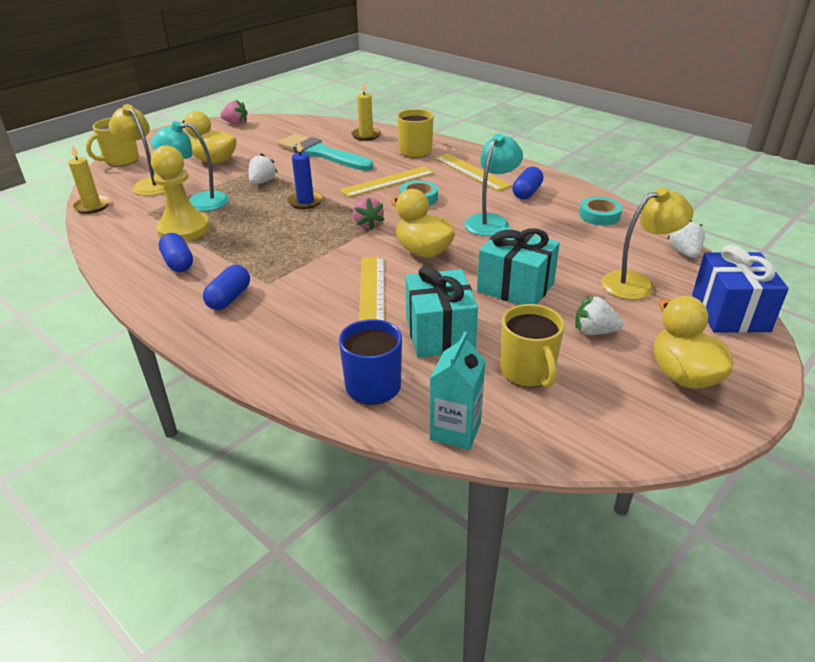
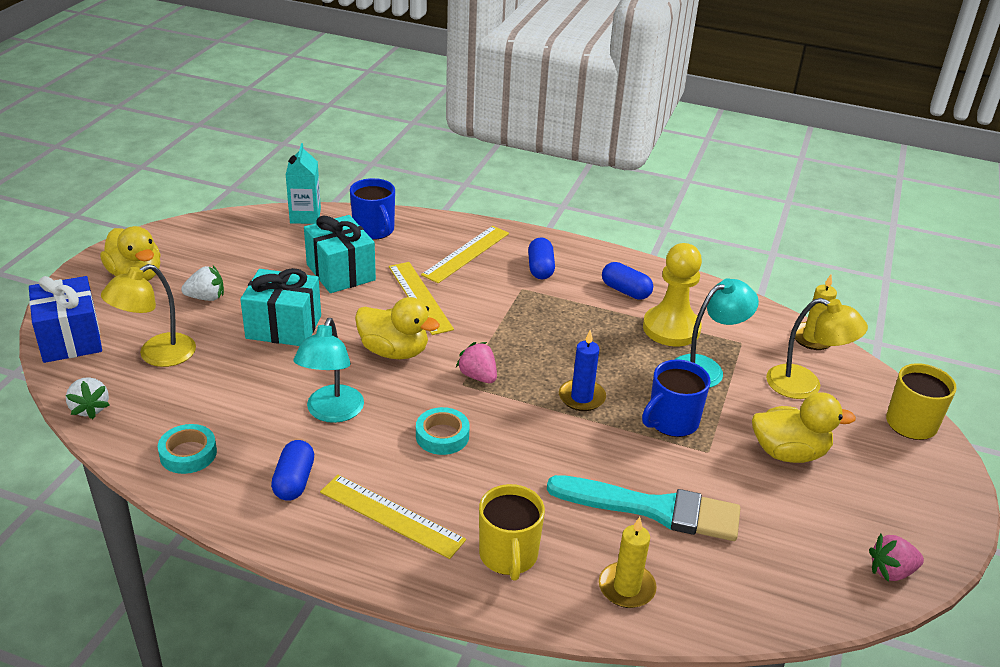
camera: 155 degrees right, 0 degrees up
white strawberry [248,153,278,184] -> blue mug [642,359,711,437]
yellow ruler [339,166,434,197] -> yellow ruler moved to [421,226,509,283]
yellow mug [500,304,565,388] -> none

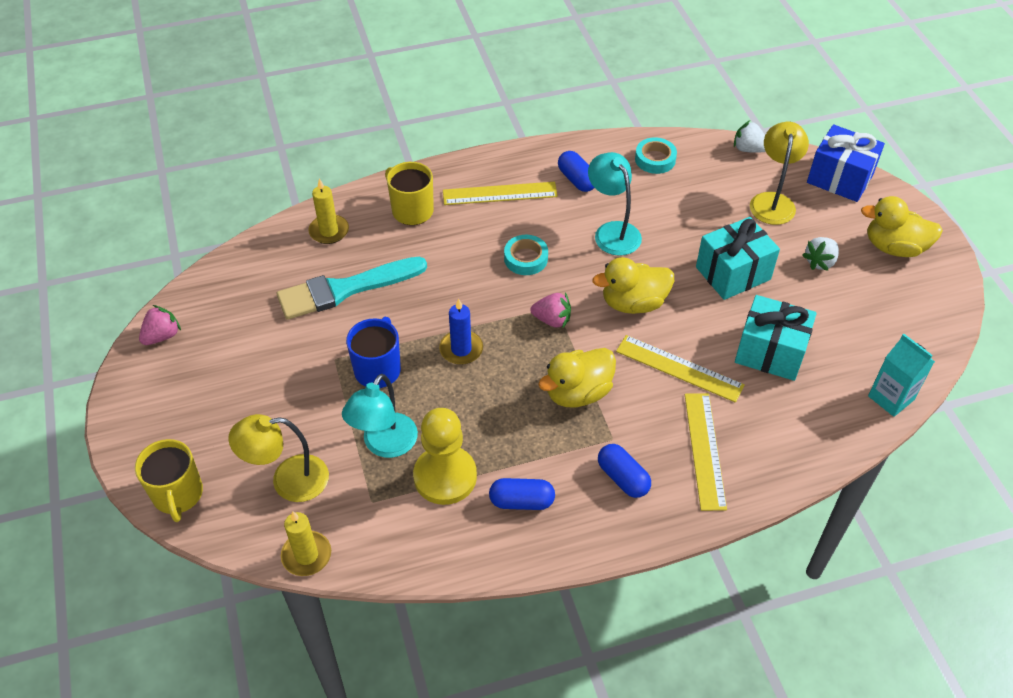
camera: 145 degrees right, 15 degrees up
blue mug [350,178,395,240] -> none
yellow duck [752,392,856,463] -> yellow duck moved to [538,348,616,407]

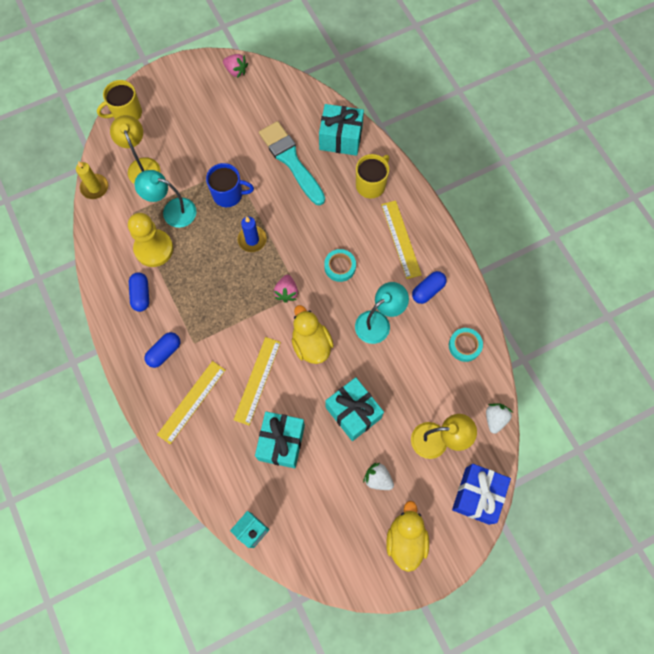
camera: 80 degrees right, 20 degrees up
yellow candle [308,179,349,244] -> turquoise gift [319,104,364,156]
yellow duck [538,348,616,407] -> none
yellow ruler [685,393,727,511] -> yellow ruler turned 45 degrees counterclockwise [157,361,226,444]

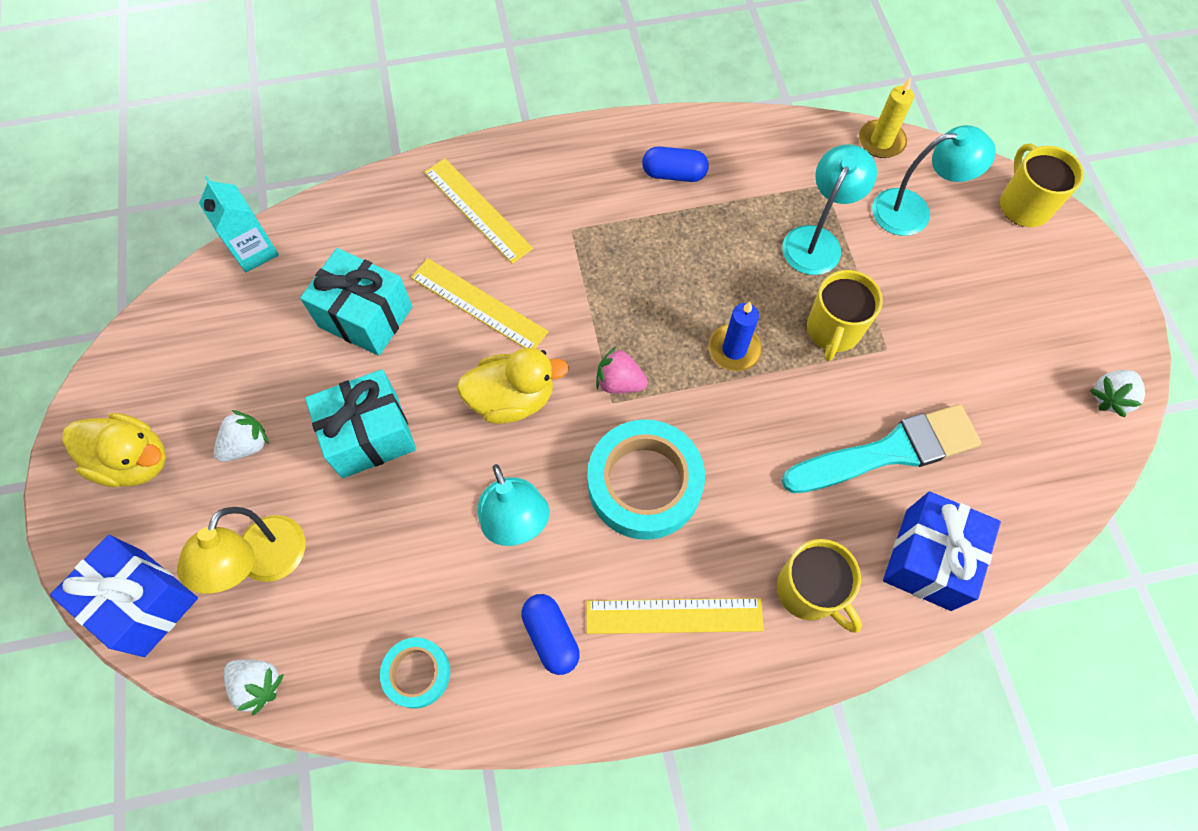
camera: 105 degrees right, 5 degrees down
yellow lamp [110,115,160,184] -> turquoise lamp [872,125,996,236]
yellow pawn [128,213,173,267] -> none
blue capsule [145,332,180,368] -> none
blue mug [206,163,254,207] -> yellow mug [807,270,883,361]
pink strawberry [223,54,248,78] -> white strawberry [1090,370,1145,417]
turquoise gift [319,104,364,156] -> blue gift [883,491,1001,611]
turquoise tape [324,249,356,282] -> turquoise tape [587,419,705,540], size x1.88

